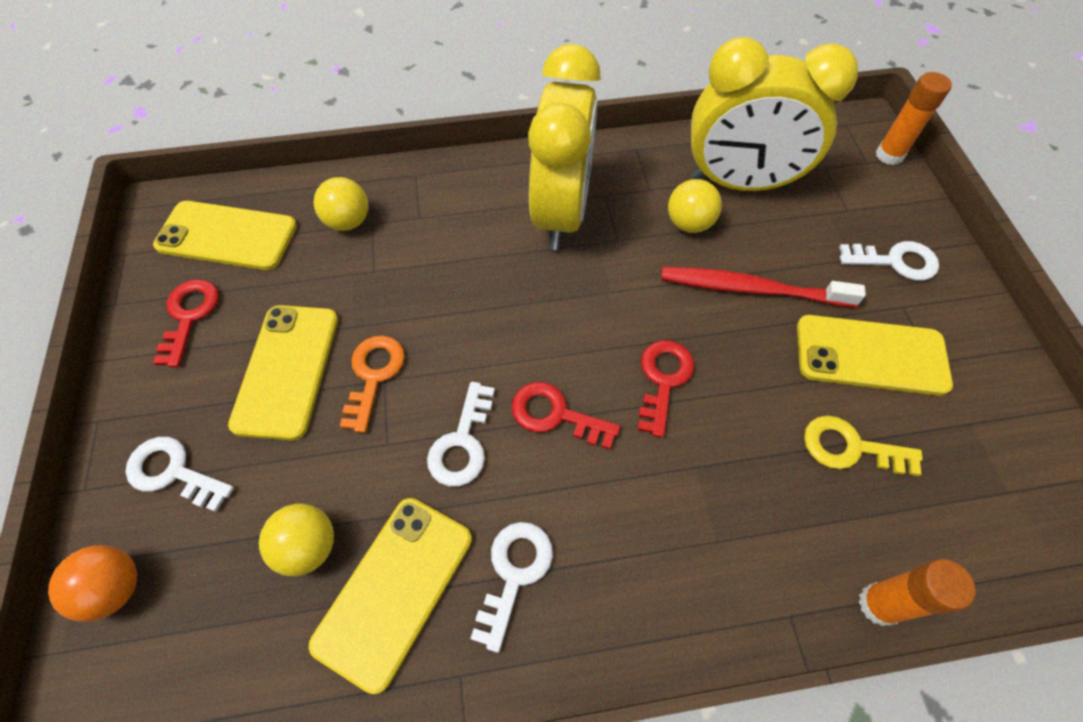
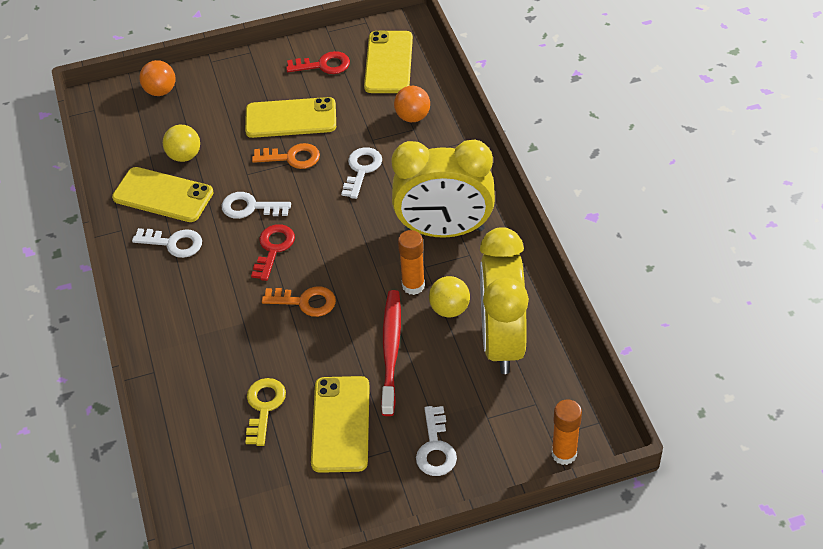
camera: 85 degrees right, 10 degrees down
white key [126,437,234,512] -> white key moved to [341,147,382,199]
yellow ball [314,177,368,231] -> orange ball [394,86,430,122]
red key [637,340,695,438] -> orange key [262,286,336,317]
orange glue stick [859,559,976,626] -> orange glue stick moved to [398,230,425,295]

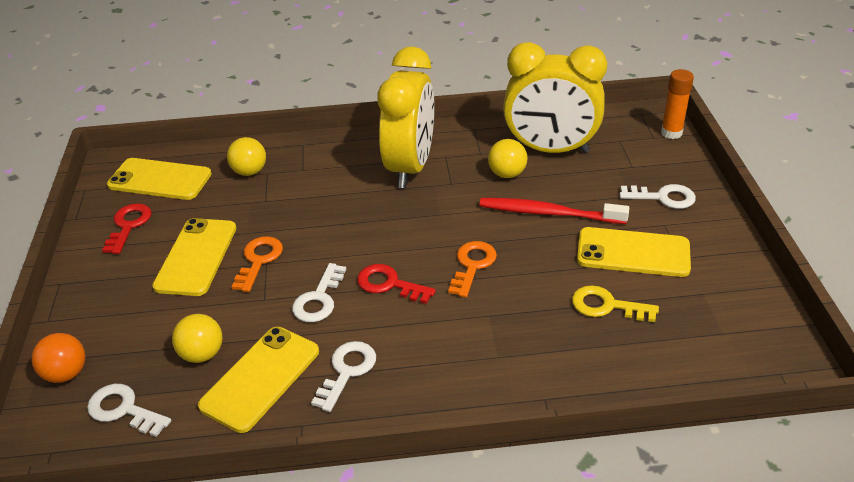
camera: 80 degrees left, 10 degrees down
white key [341,147,382,199] -> white key moved to [87,384,171,437]
orange ball [394,86,430,122] -> yellow ball [227,137,266,176]
orange glue stick [398,230,425,295] -> none

